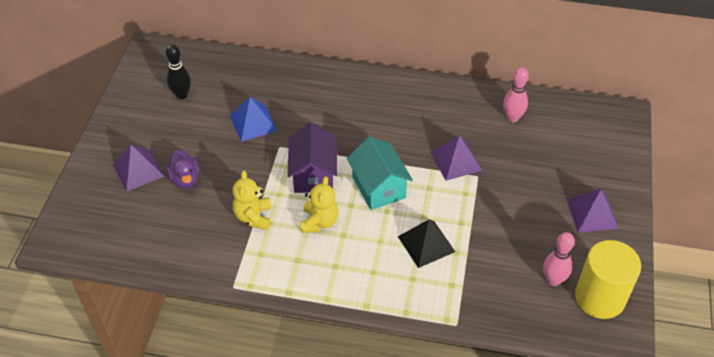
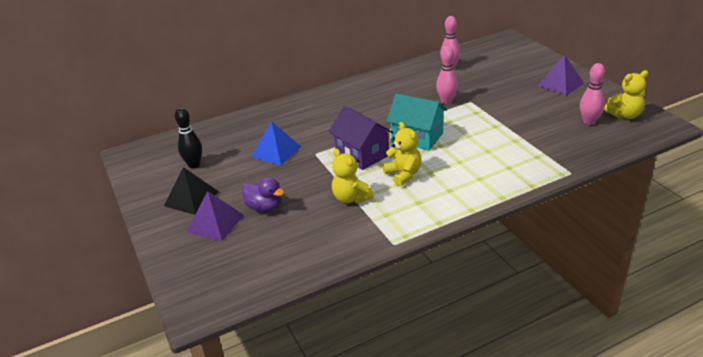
camera: 35 degrees left, 15 degrees down
black pyramid [398,219,455,268] -> black pyramid moved to [164,167,219,215]
purple pyramid [430,135,482,181] -> pink bowling pin [436,46,458,104]
yellow cylinder [575,240,641,319] -> yellow teddy bear [604,70,648,119]

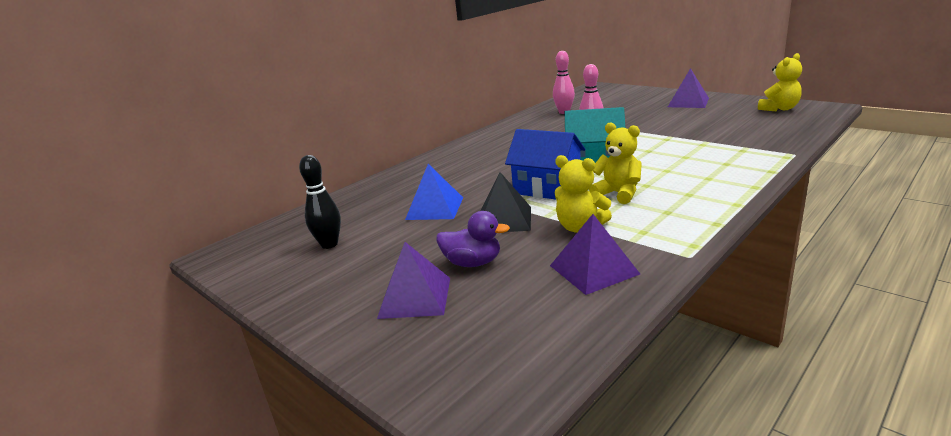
camera: 20 degrees left, 10 degrees down
black pyramid [164,167,219,215] -> black pyramid moved to [481,172,531,232]
purple house [329,106,394,170] -> blue house [505,129,585,200]
pink bowling pin [580,63,605,125] -> none
none -> purple pyramid [550,214,640,295]

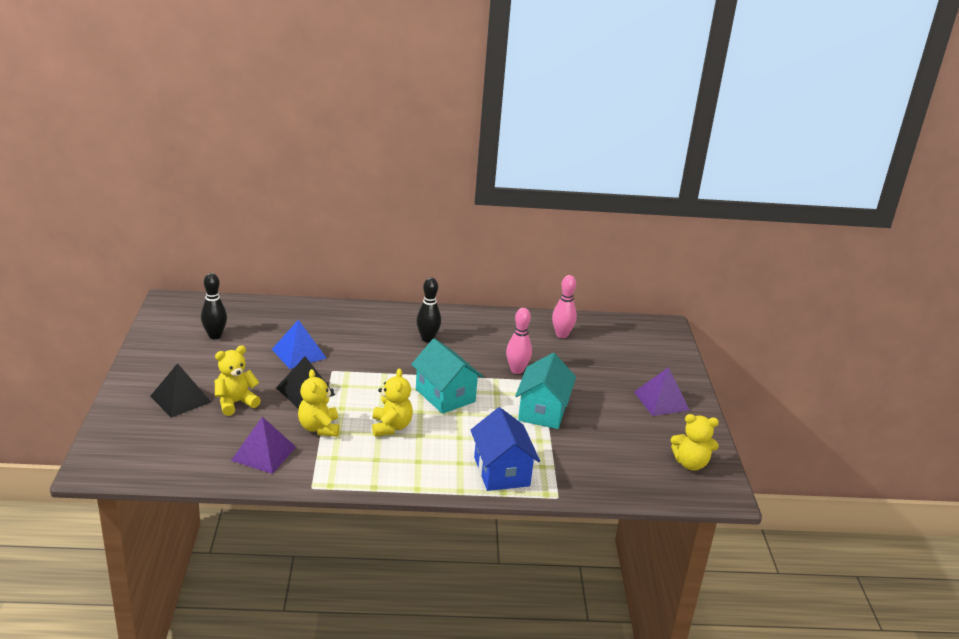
camera: 40 degrees right, 5 degrees up
purple pyramid [377,242,450,319] -> black pyramid [150,363,211,418]
purple duck [436,211,510,267] -> yellow teddy bear [215,345,261,416]
blue house [505,129,585,200] -> blue house moved to [471,407,540,491]
none -> black bowling pin [416,277,441,342]
none -> turquoise house [515,353,576,429]

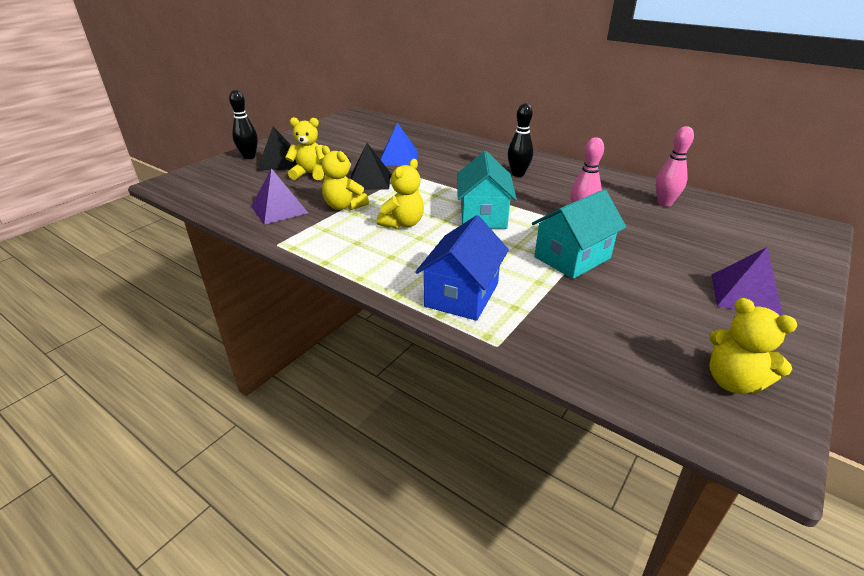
camera: 40 degrees right, 5 degrees up
black bowling pin [201,273,227,339] -> black bowling pin moved to [229,90,258,159]
yellow teddy bear [298,369,340,437] -> yellow teddy bear turned 75 degrees counterclockwise [322,146,369,210]

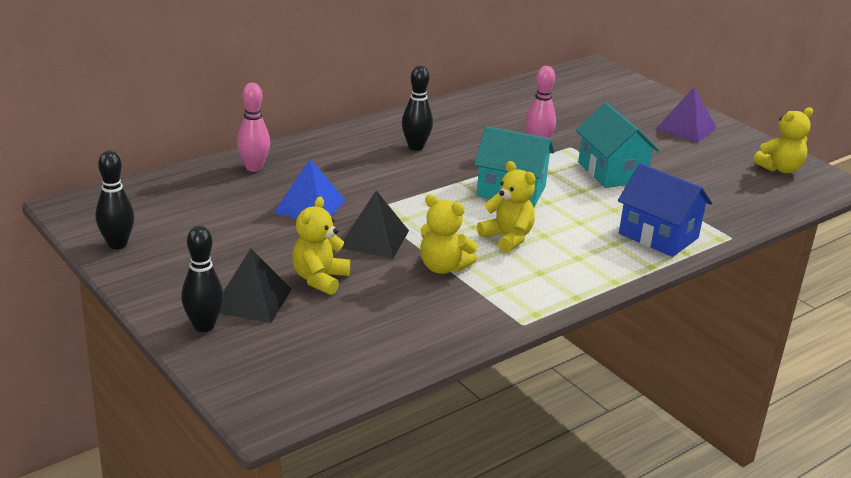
camera: 75 degrees left, 5 degrees down
purple pyramid [251,168,308,225] -> none
yellow teddy bear [322,146,369,210] -> yellow teddy bear turned 60 degrees clockwise [420,195,477,274]
pink bowling pin [656,126,694,207] -> pink bowling pin moved to [237,83,270,172]
none -> black bowling pin [96,150,134,249]

